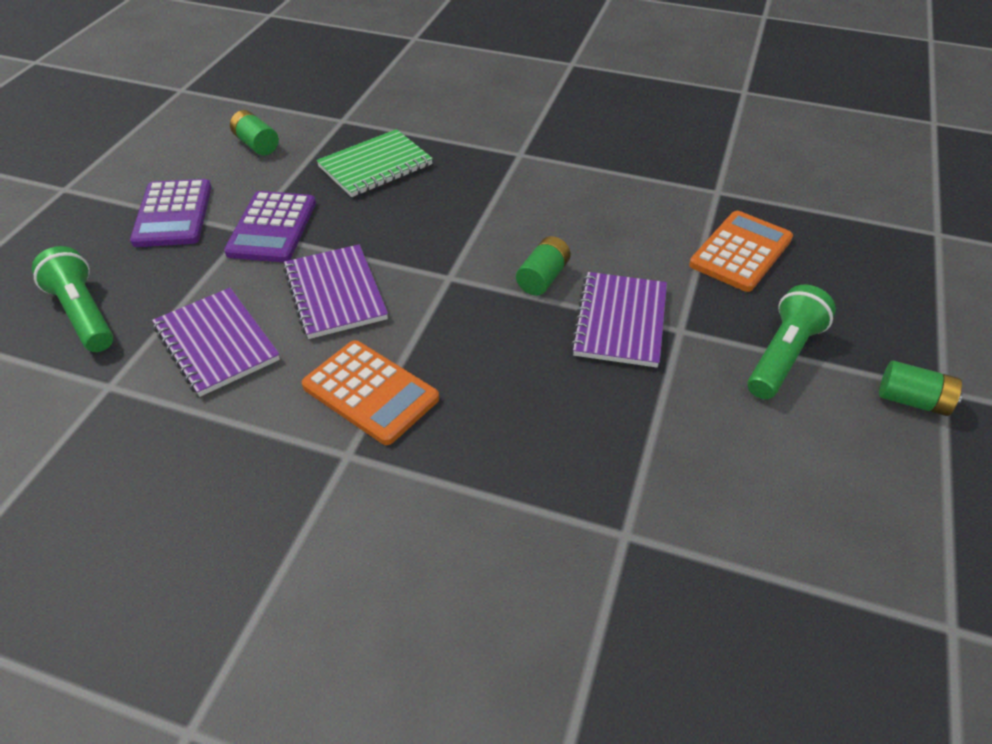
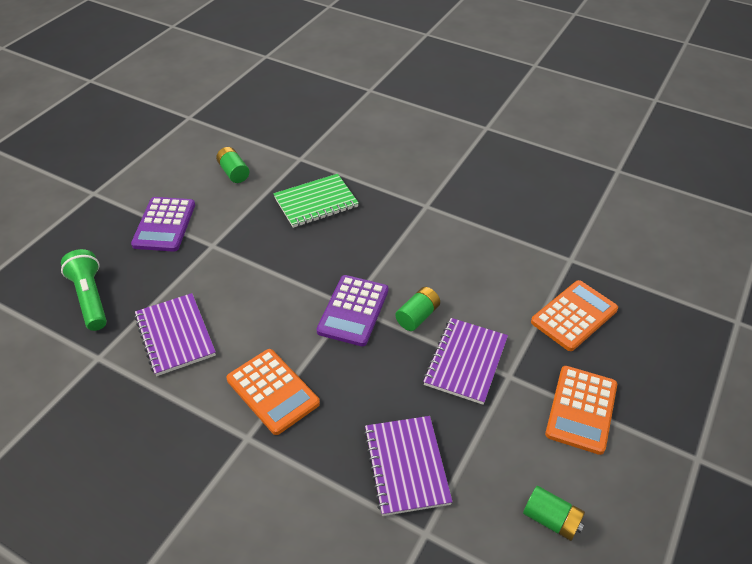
camera: 10 degrees right, 0 degrees up
purple calculator [224,191,316,262] -> purple calculator moved to [317,275,388,346]
purple notebook [283,244,388,339] -> purple notebook moved to [364,416,453,516]
green flashlight [747,284,836,399] -> orange calculator [545,366,617,455]
green battery [879,361,962,416] -> green battery moved to [523,486,585,541]

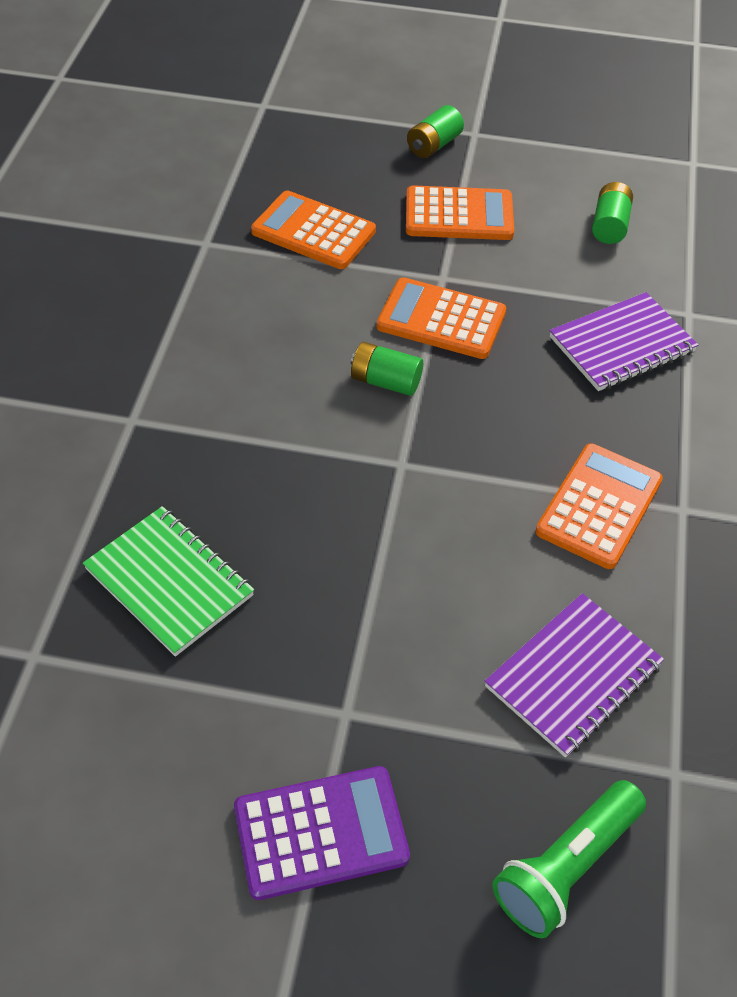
camera: 110 degrees left, 5 degrees up
green battery [216,147,249,183] -> green battery moved to [407,105,464,158]
purple calculator [317,275,388,346] -> none
purple notebook [423,318,508,405] -> orange calculator [377,277,506,359]

